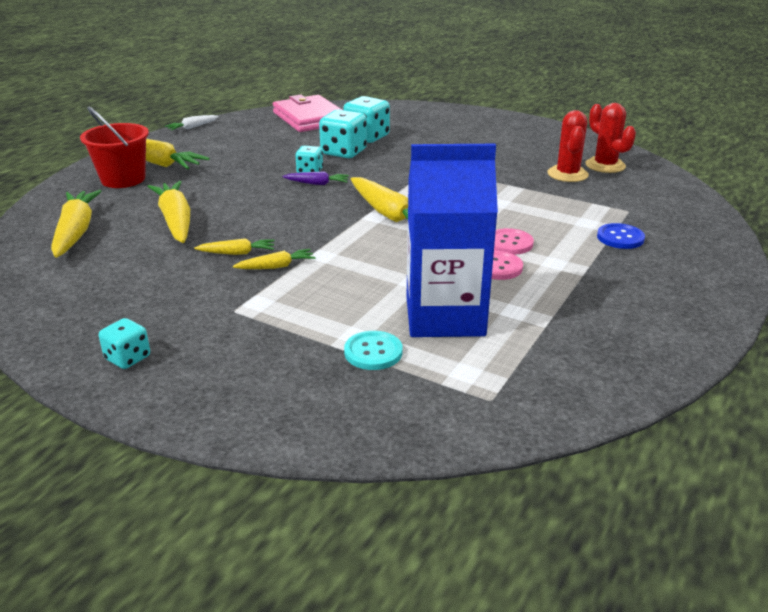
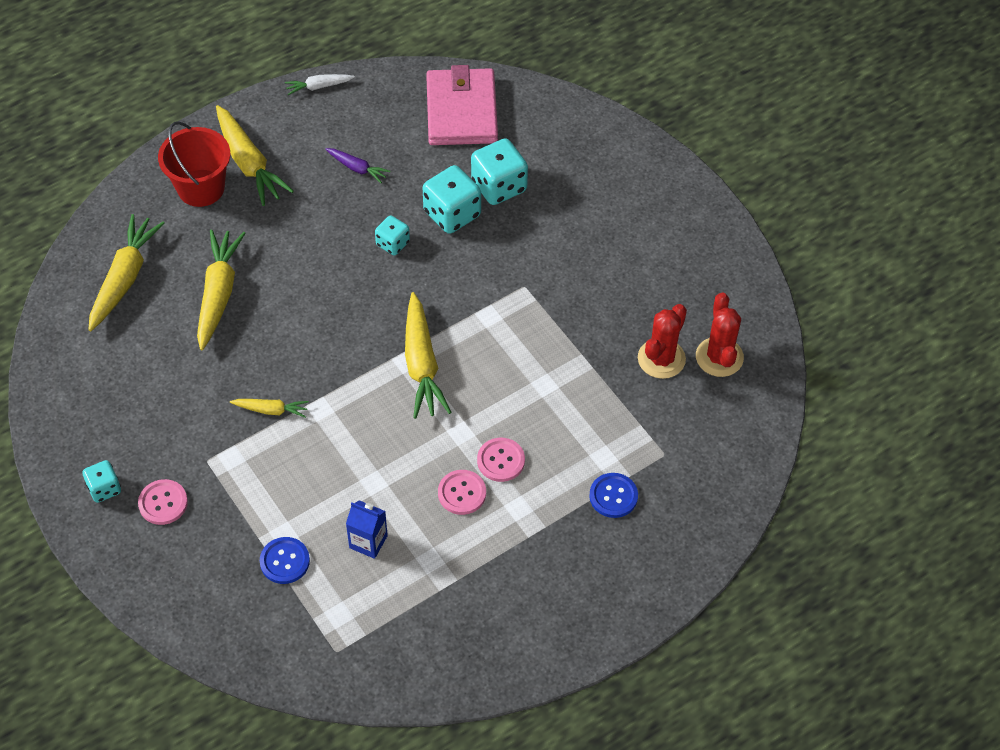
camera: 25 degrees right, 25 degrees up
yellow carrot [194,238,274,255] -> none
purple carrot [282,171,349,185] -> purple carrot moved to [326,148,390,183]
turquoise button [344,331,403,370] -> blue button [260,537,310,584]
blue carton [406,144,498,337] -> blue carton [346,500,388,559], size x0.43
none -> pink button [138,479,188,525]

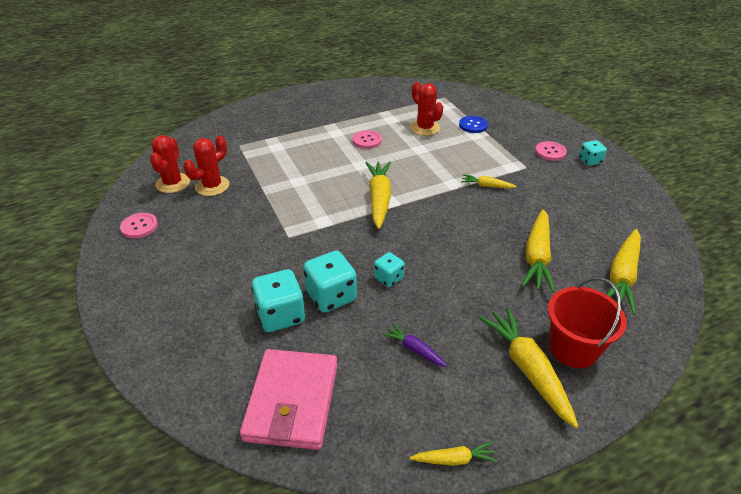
camera: 170 degrees left, 15 degrees down
white carrot [285,74,355,95] -> yellow carrot [410,442,498,466]
blue carton [346,500,388,559] -> red cactus [411,82,443,136]
pink button [477,438,525,482] -> pink button moved to [120,213,158,239]
blue button [589,473,638,518] -> none

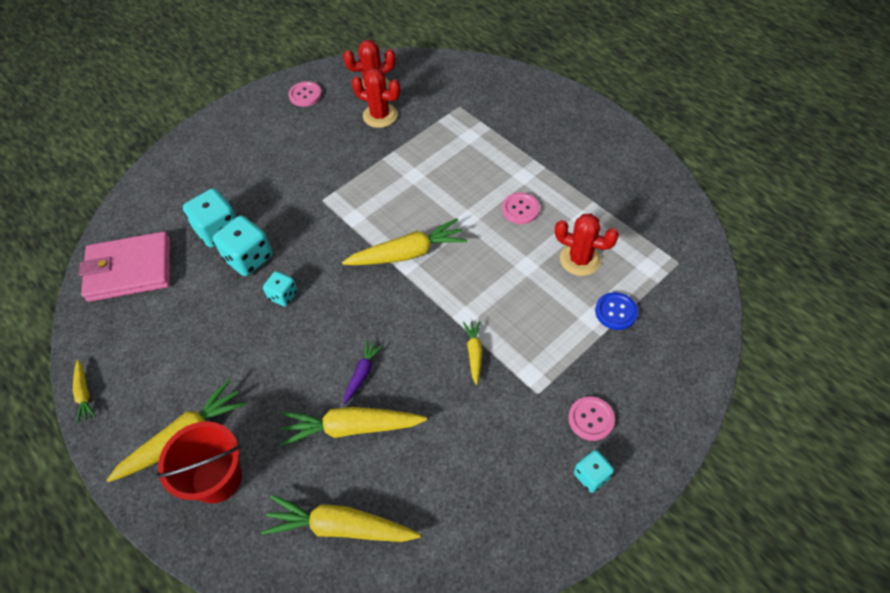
camera: 75 degrees right, 15 degrees up
purple carrot [382,323,447,367] -> purple carrot moved to [344,340,383,404]
red cactus [411,82,443,136] -> red cactus turned 75 degrees clockwise [555,214,619,276]

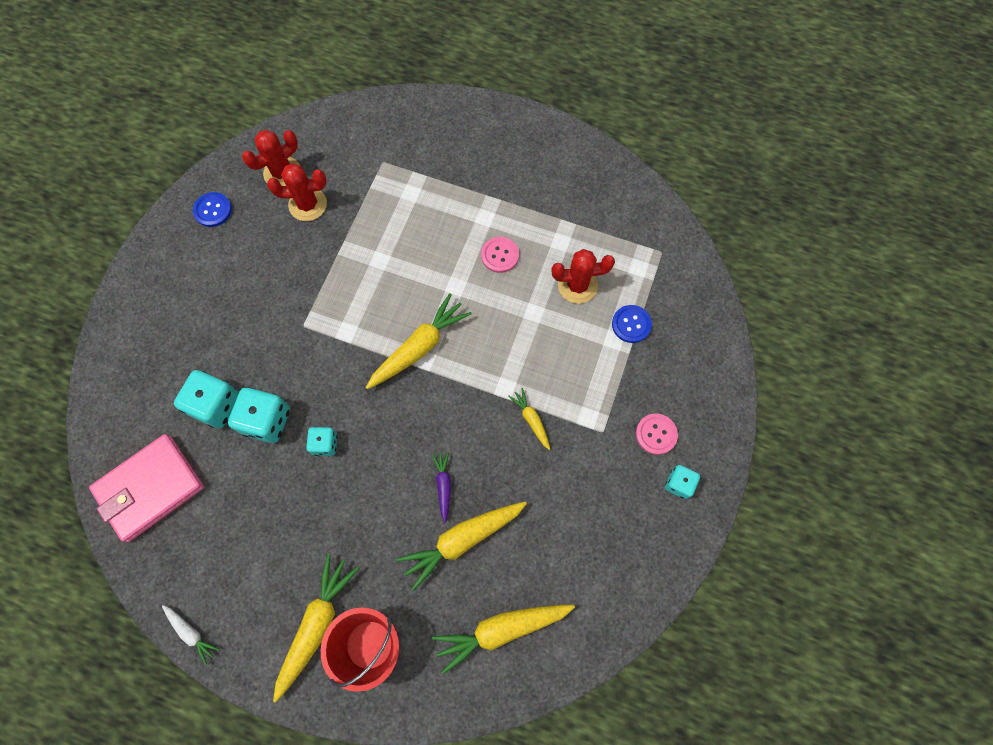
camera: 30 degrees left, 15 degrees up
yellow carrot [73,360,96,424] -> white carrot [162,605,220,665]
pink button [288,81,322,107] -> blue button [193,192,232,227]

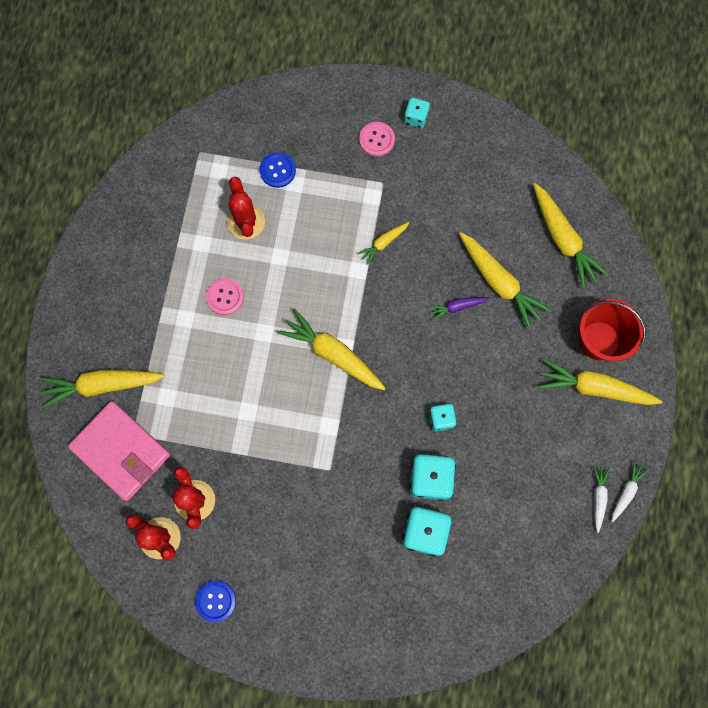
camera: 100 degrees left, 5 degrees up
pink wallet [89,434,204,542] -> pink wallet moved to [68,401,170,501]
none -> yellow carrot [40,370,165,408]
none -> white carrot [593,466,610,533]

